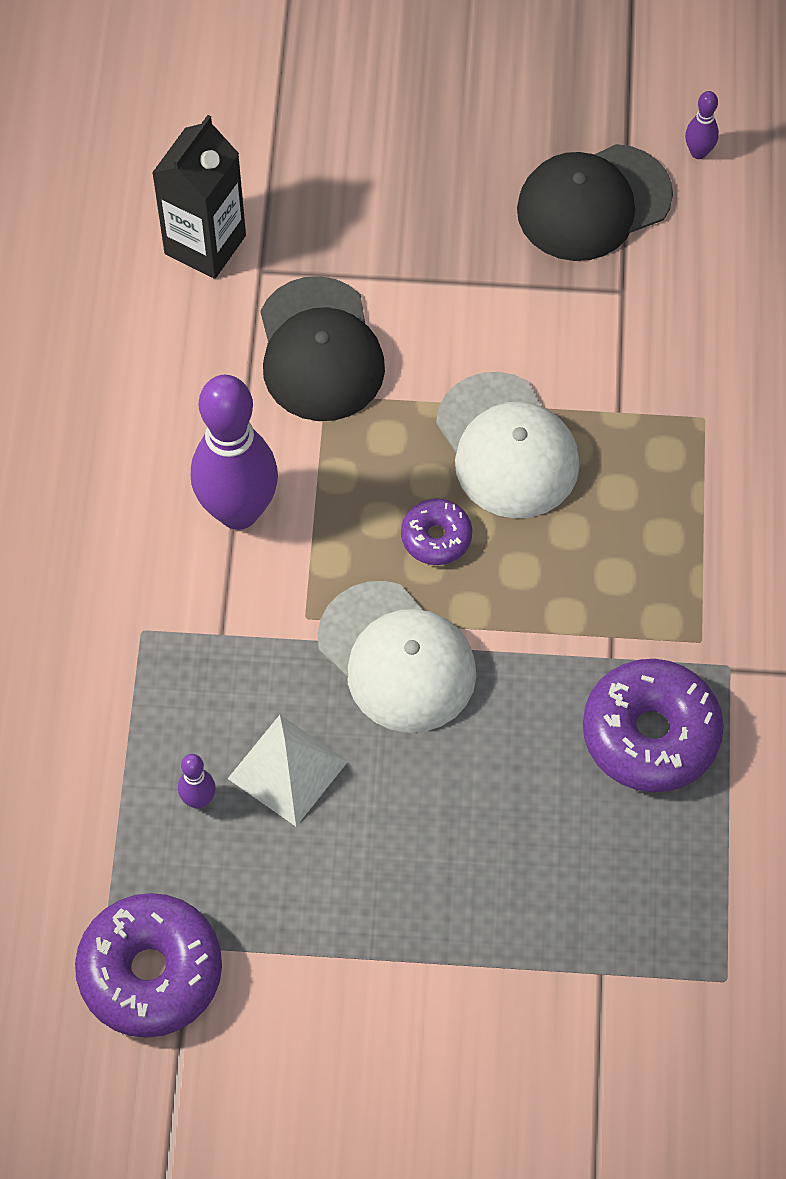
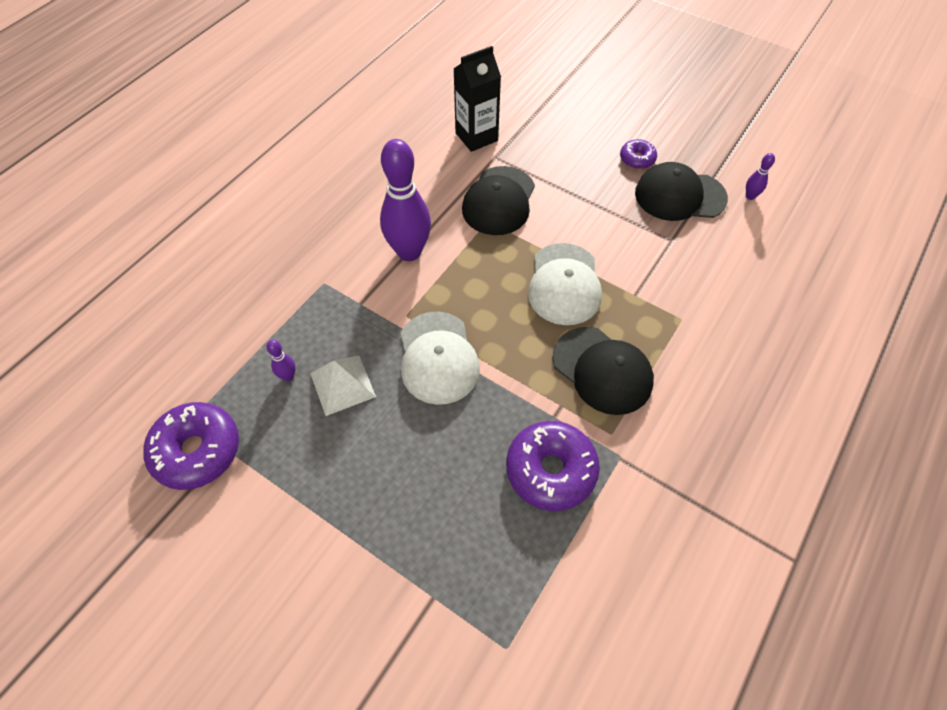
camera: 30 degrees right, 5 degrees down
purple donut [401,499,472,565] -> purple donut moved to [620,139,657,169]
none -> black cap [553,327,654,415]

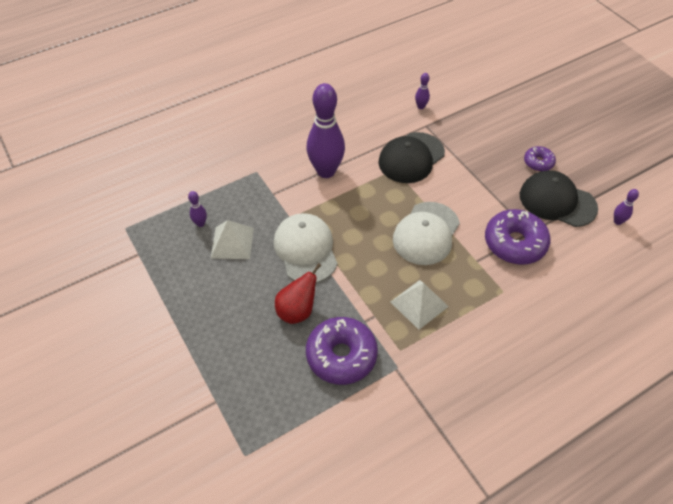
camera: 25 degrees right, 5 degrees down
purple donut [143,402,239,490] -> purple donut moved to [485,209,550,265]
white cap [401,312,480,405] -> white cap turned 150 degrees clockwise [274,213,338,283]
black carton [454,46,501,152] -> purple bowling pin [415,73,430,109]
black cap [553,327,654,415] -> white pyramid [391,280,449,330]
none -> red pear [275,263,321,324]

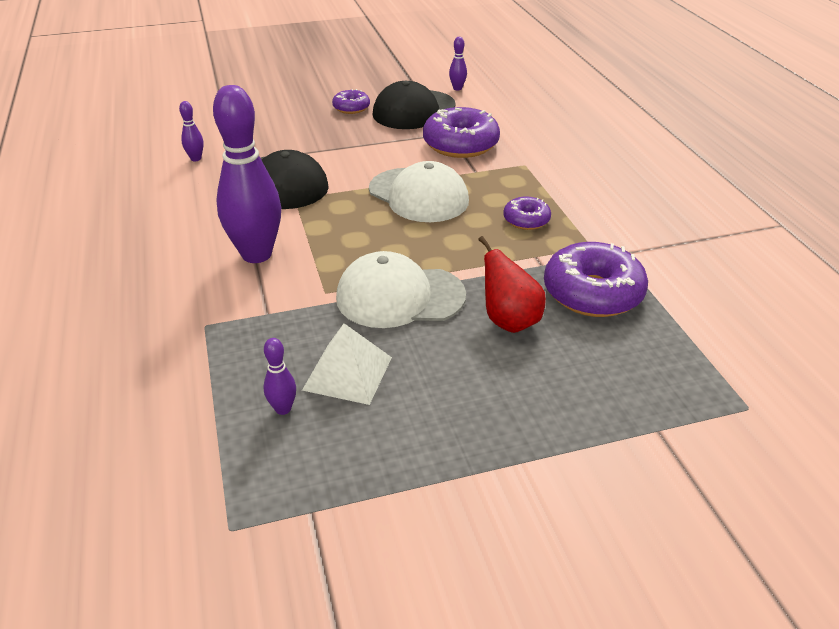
camera: 75 degrees left, 15 degrees down
white pyramid [391,280,449,330] -> purple donut [503,197,551,230]

